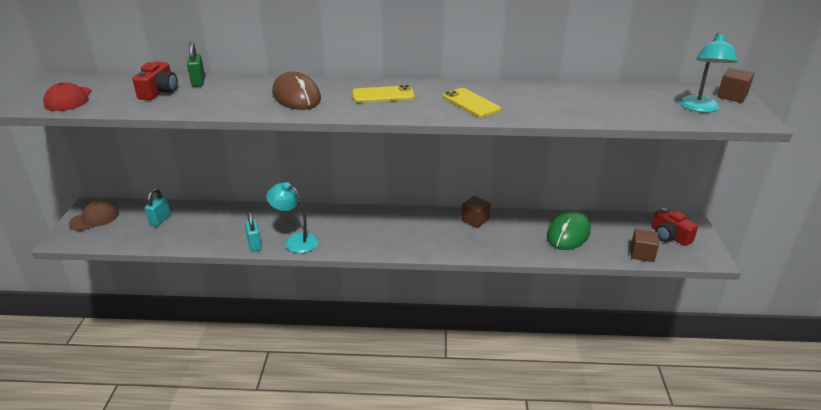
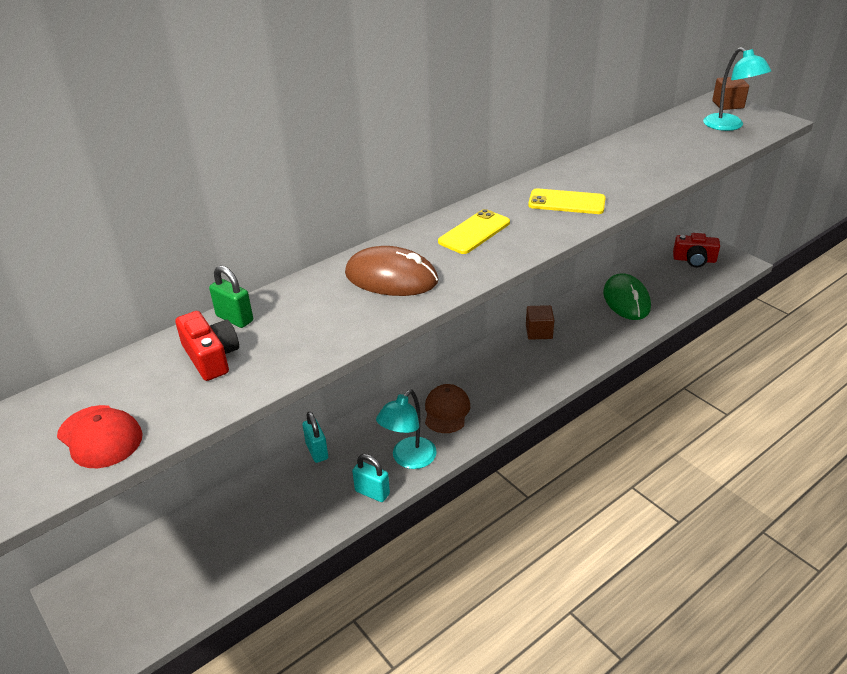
camera: 40 degrees left, 5 degrees up
brown cap [69,200,119,231] -> brown cap moved to [425,384,470,433]
turquoise padlock [145,188,171,226] -> turquoise padlock moved to [302,412,328,463]
turquoise lamp [266,182,318,253] -> turquoise lamp turned 45 degrees counterclockwise [376,389,437,469]
brown cube [631,229,659,262] -> none

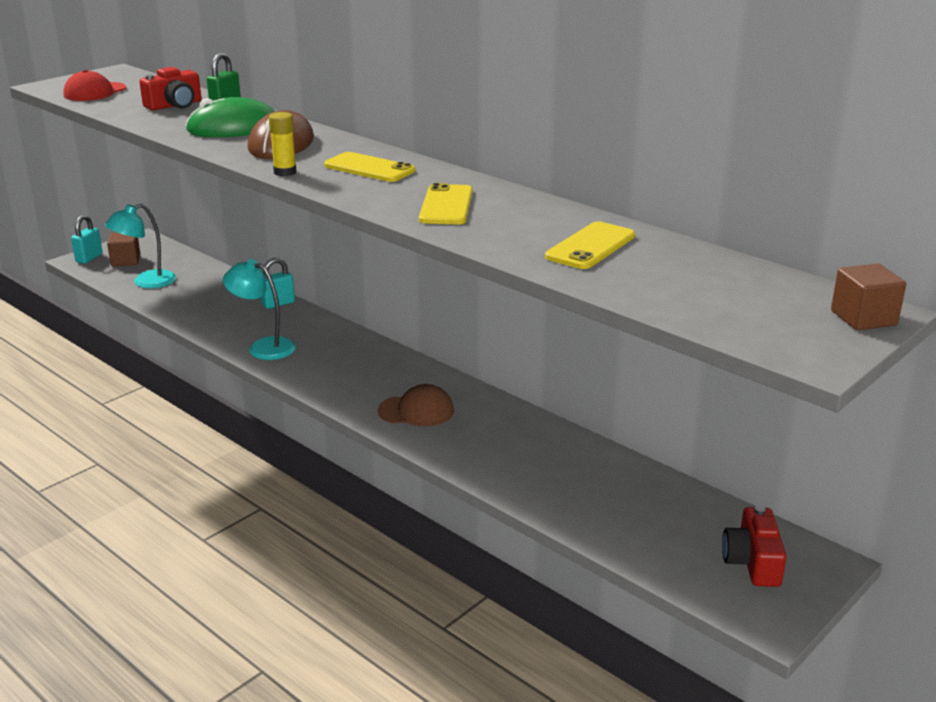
camera: 80 degrees right, 10 degrees down
turquoise padlock [352,454,390,502] -> turquoise padlock moved to [71,215,103,264]
brown cap [425,384,470,433] -> brown cap moved to [378,384,454,426]
brown cube [526,305,554,340] -> brown cube moved to [107,233,140,266]
green mouse [603,273,651,320] -> green mouse moved to [185,97,275,137]
turquoise lamp [703,47,771,131] -> turquoise lamp moved to [105,204,176,288]
none -> yellow glue stick [269,112,296,176]
none -> yellow phone [545,221,635,269]

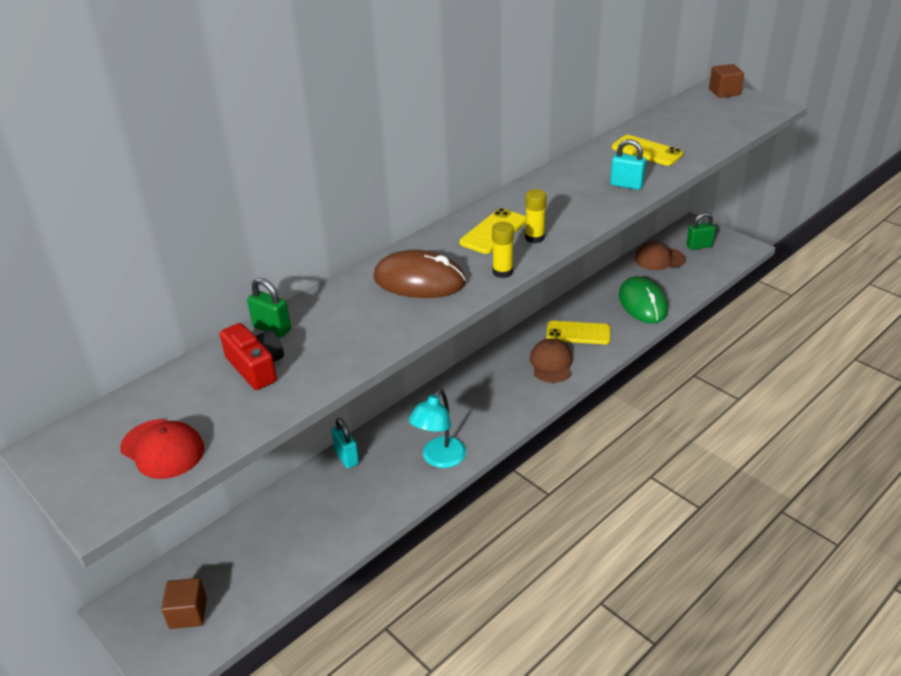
camera: 85 degrees left, 10 degrees up
turquoise padlock [71,215,103,264] -> turquoise padlock moved to [610,139,646,190]
turquoise lamp [105,204,176,288] -> none
green mouse [185,97,275,137] -> green mouse moved to [619,276,668,324]
yellow phone [419,183,473,225] -> yellow phone moved to [546,321,610,344]
red camera [722,506,787,587] -> green padlock [686,212,716,250]
none -> yellow glue stick [525,189,547,243]
none -> brown cap [634,242,686,270]

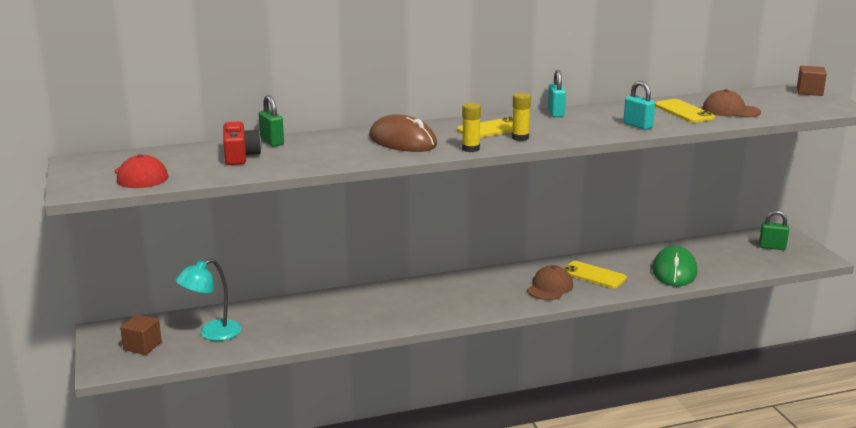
camera: 25 degrees right, 15 degrees down
turquoise padlock [331,418,359,468] -> turquoise padlock moved to [548,70,566,117]
turquoise lamp [408,389,466,468] -> turquoise lamp moved to [175,259,241,341]
brown cap [634,242,686,270] -> brown cap moved to [702,89,761,118]

